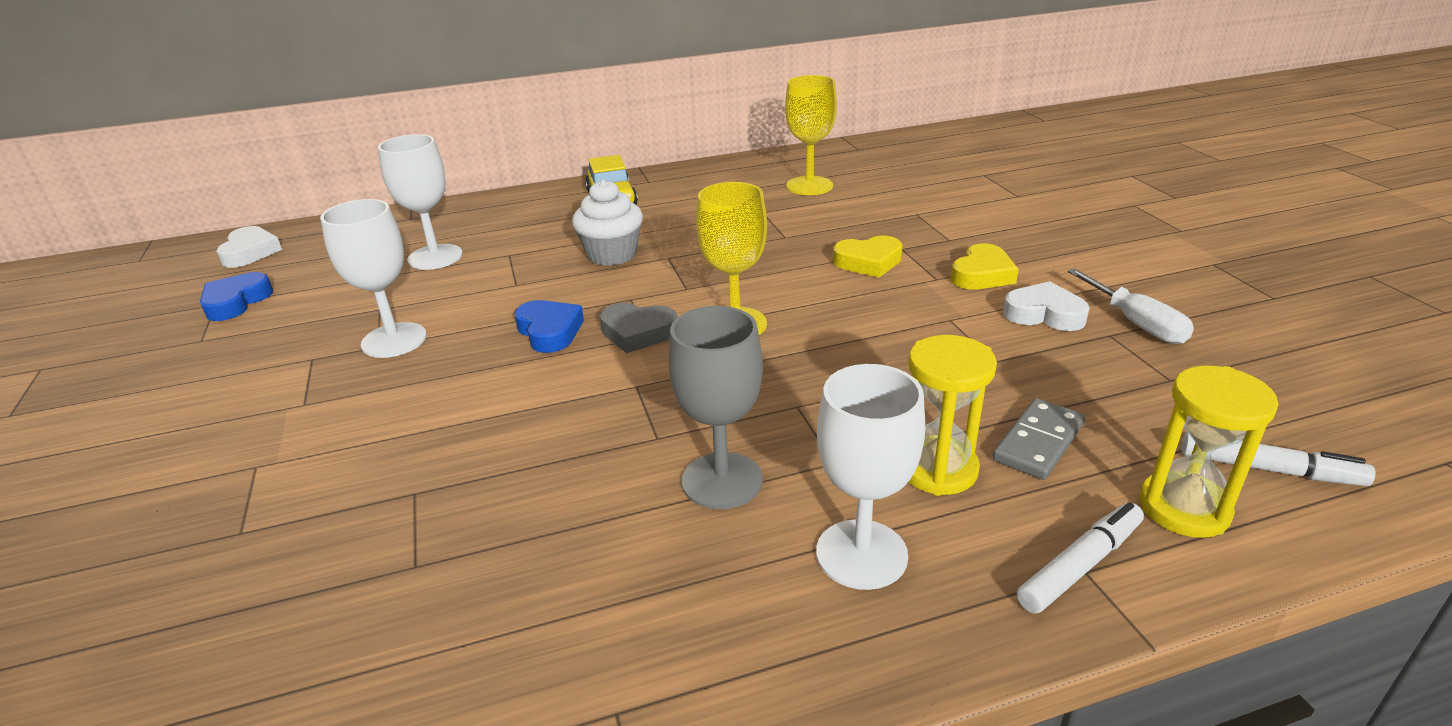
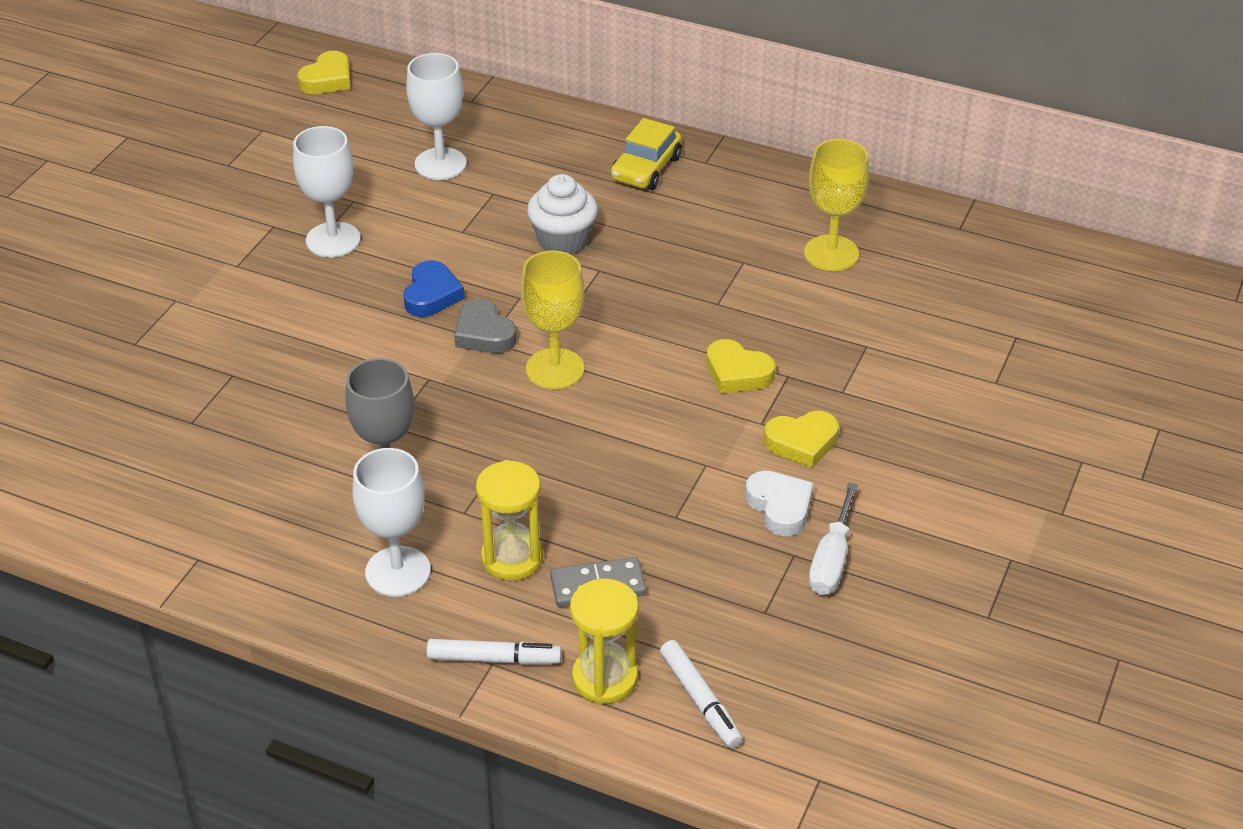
camera: 40 degrees right, 10 degrees up
blue heart [200,272,273,321] -> none
white heart [216,226,282,268] -> yellow heart [297,51,350,94]

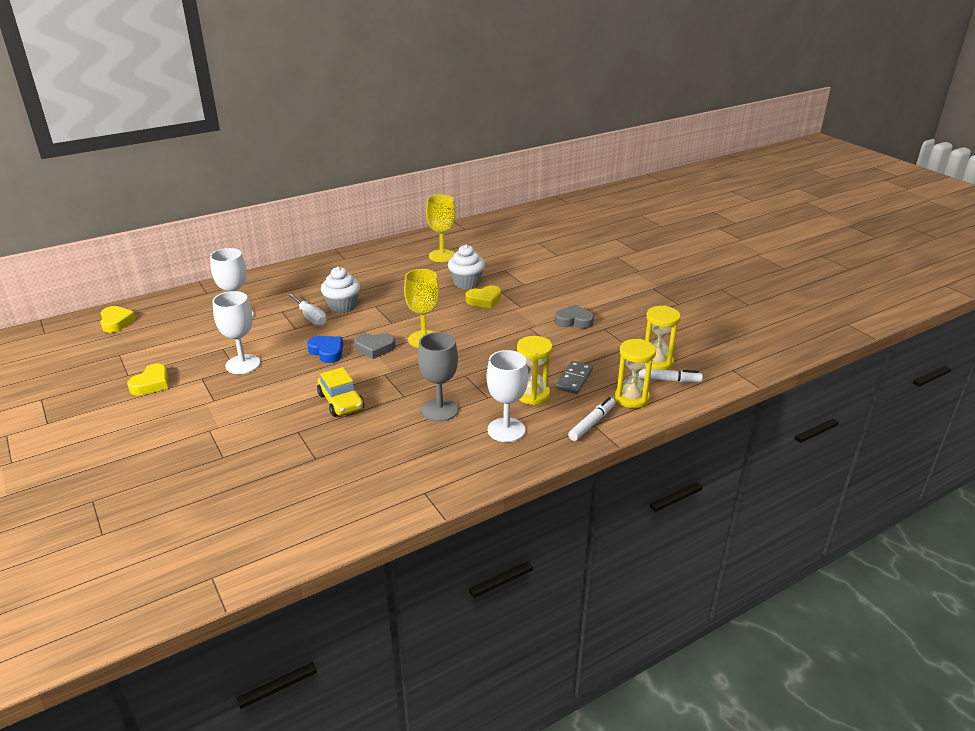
camera: 55 degrees left, 10 degrees down
yellow car [611,118,682,190] -> yellow car moved to [317,367,364,417]
white heart [745,471,813,536] -> grey heart [555,305,594,329]
yellow heart [764,411,839,468] -> yellow heart moved to [127,363,168,396]
white screwdriver [809,483,858,595] -> white screwdriver moved to [287,293,326,326]
none -> white cupcake [448,245,485,289]
none -> yellow hourglass [645,306,681,370]

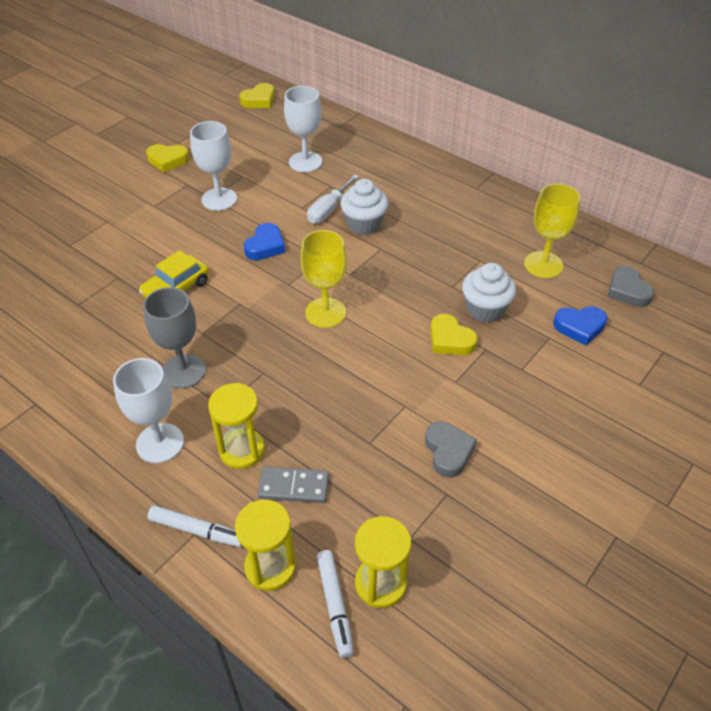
camera: 70 degrees right, 15 degrees up
grey heart [354,333,396,359] -> grey heart moved to [608,266,654,307]
none -> blue heart [553,306,607,345]

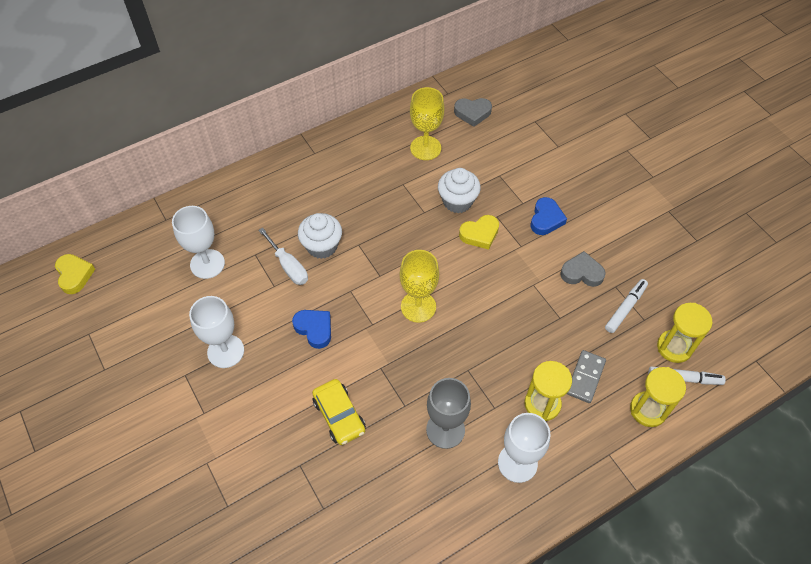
camera: 70 degrees left, 10 degrees up
yellow heart [146,144,189,172] -> none
white marker [147,506,242,547] -> white marker moved to [605,279,648,333]
blue heart [553,306,607,345] -> blue heart moved to [531,197,567,235]

